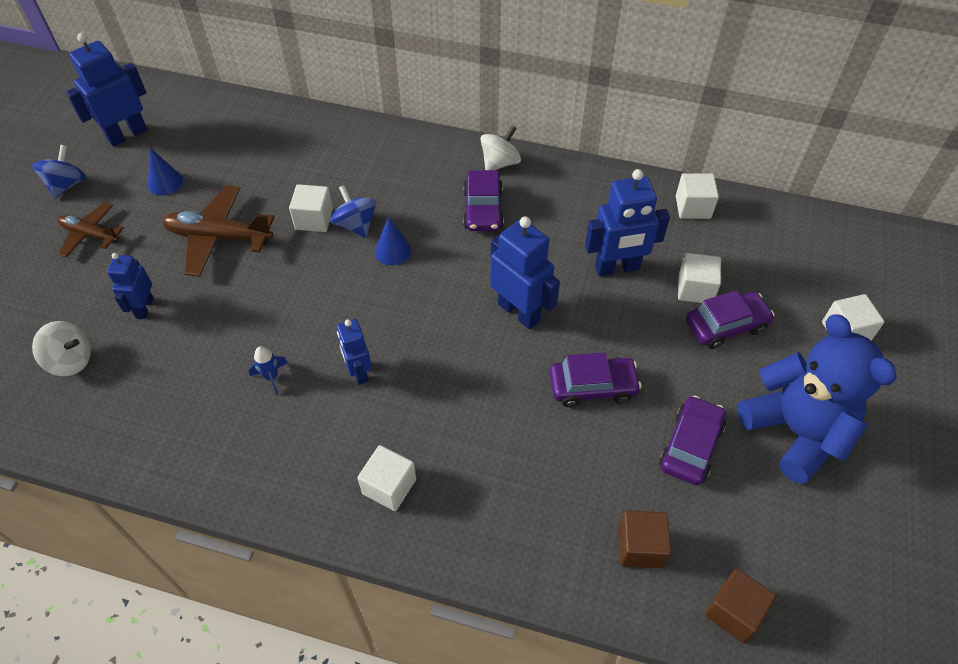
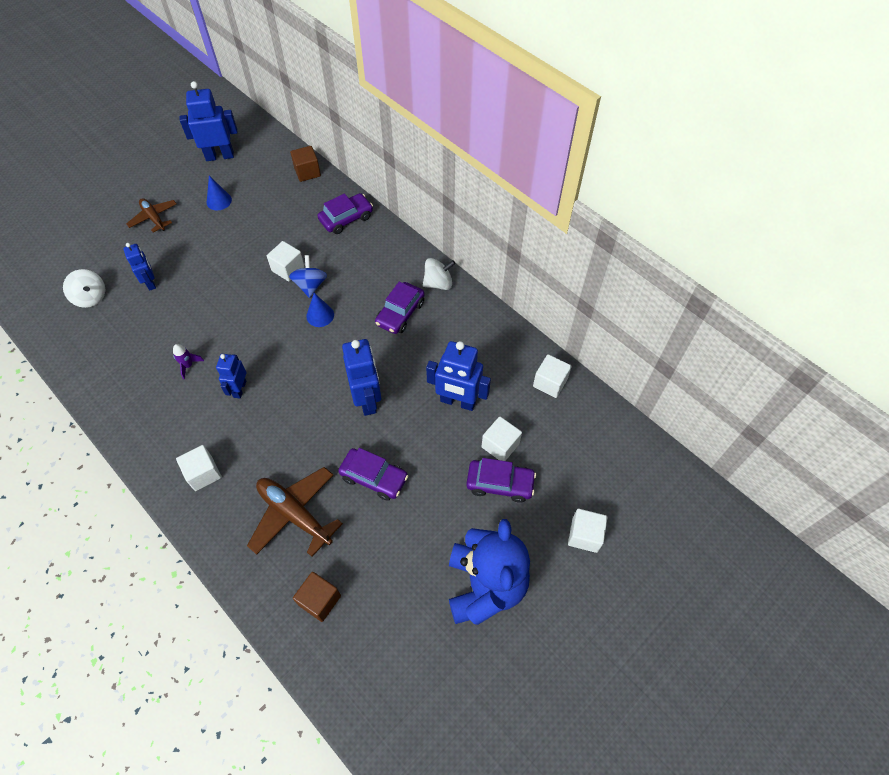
camera: 30 degrees right, 5 degrees up
blue spinning top [32,145,86,199] -> none
blue robot [107,253,154,319] -> blue robot turned 120 degrees clockwise [123,243,156,291]
brown plane [162,185,275,277] -> brown plane moved to [247,467,343,557]
blue rocket [249,346,288,395] -> purple rocket [173,344,204,379]
purple car [659,395,726,485] -> purple car moved to [318,193,373,234]
brown cube [705,569,776,643] -> brown cube moved to [290,146,321,182]

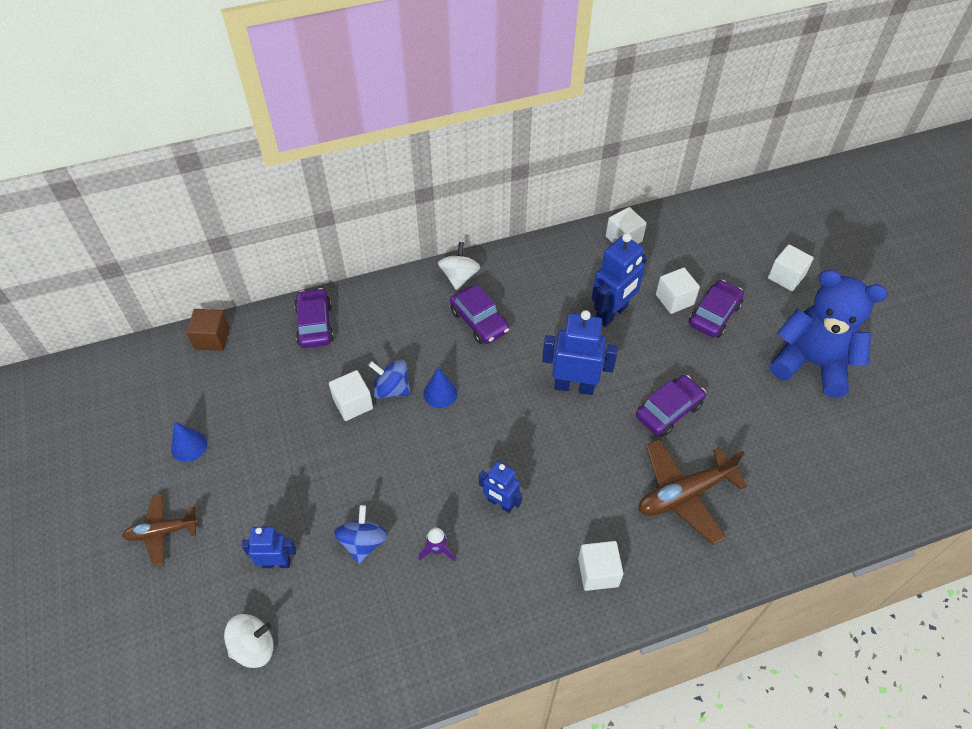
camera: 65 degrees left, 5 degrees down
blue robot [180,81,238,161] -> none
brown cube [293,572,341,622] -> none
none -> blue spinning top [334,505,388,564]

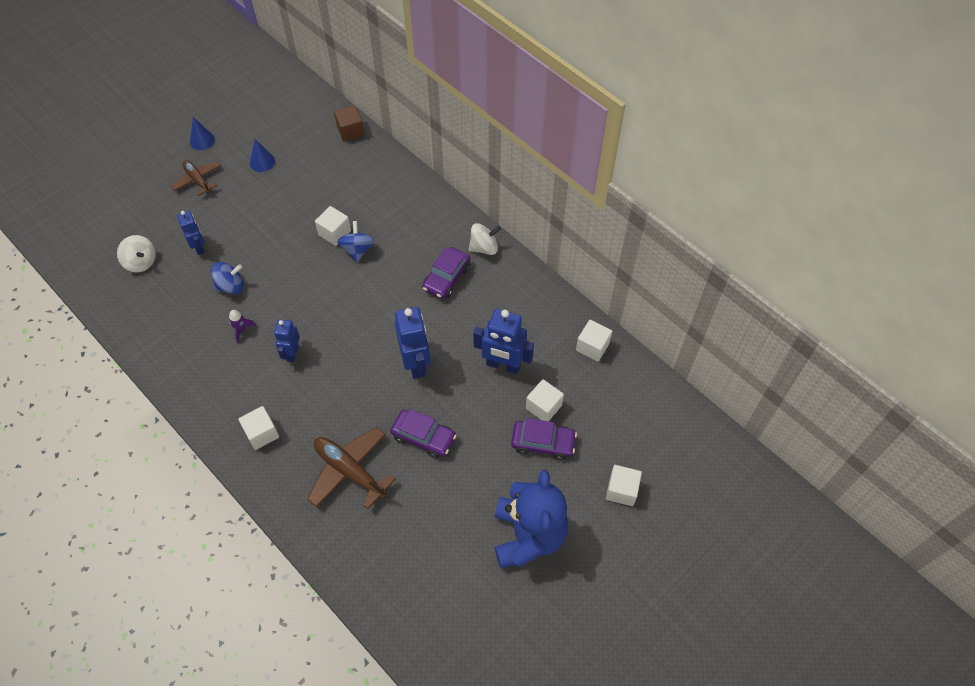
camera: 65 degrees right, 5 degrees up
purple car [294,288,334,348] -> none
blue cone [423,368,457,408] -> blue cone moved to [190,117,215,150]

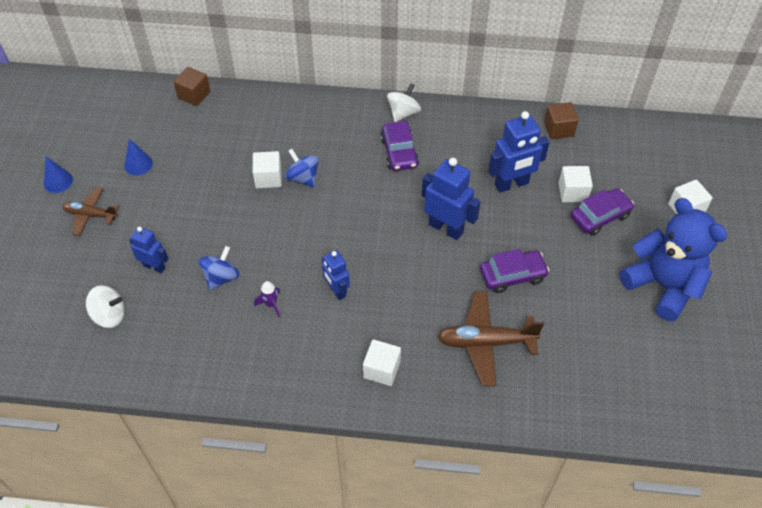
camera: 40 degrees left, 5 degrees down
white cube [576,320,612,362] -> brown cube [544,102,579,139]

